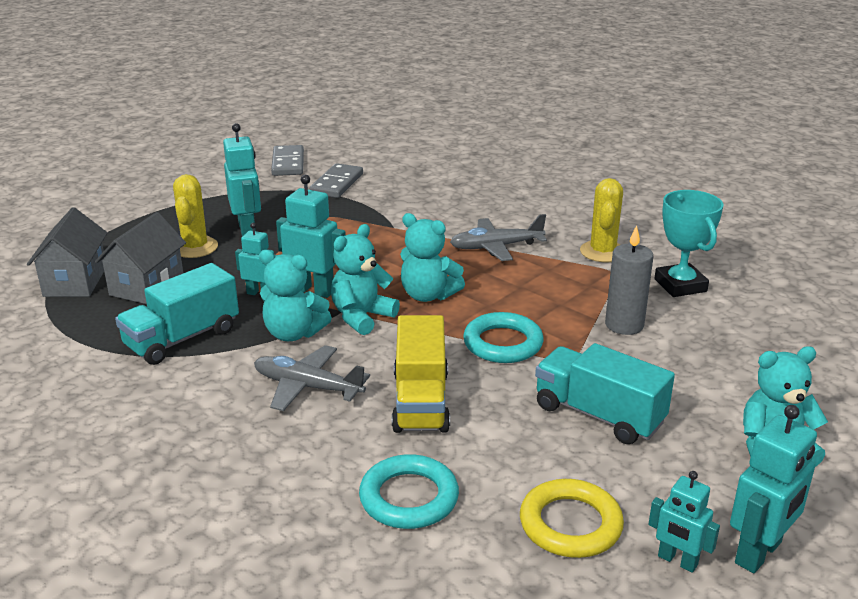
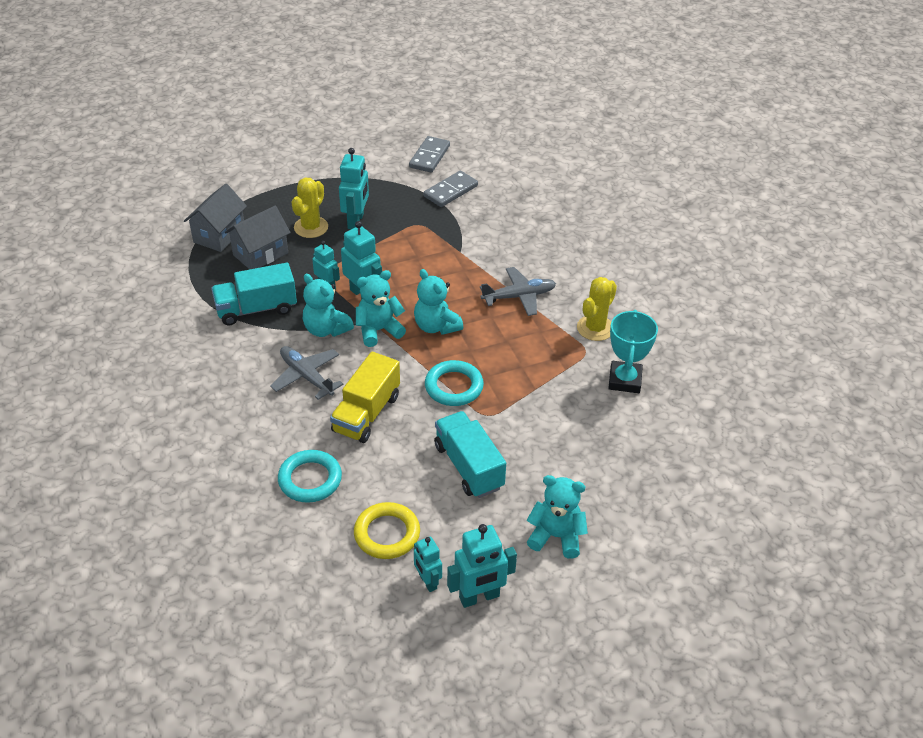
camera: 25 degrees right, 15 degrees up
grey plane [450,214,547,261] -> grey plane turned 150 degrees clockwise [480,267,556,316]
grey candle [605,225,654,335] -> none

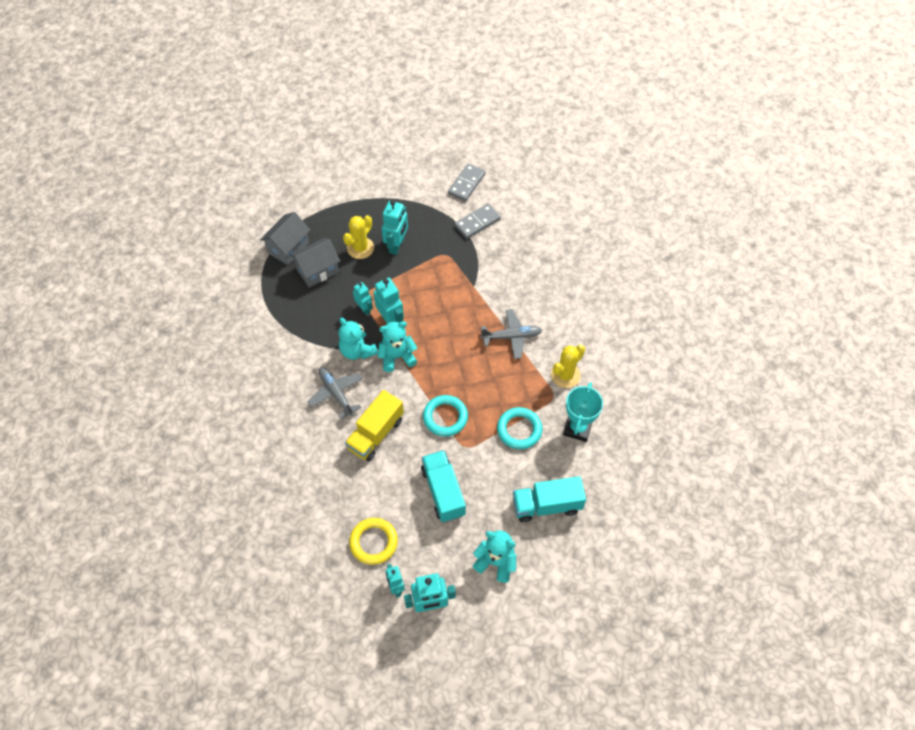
camera: 10 degrees right, 15 degrees up
turquoise truck [211,263,297,325] -> turquoise truck moved to [513,476,586,522]
turquoise ring [278,450,342,503] -> turquoise ring moved to [497,407,542,449]
turquoise teddy bear [414,269,463,335] -> none

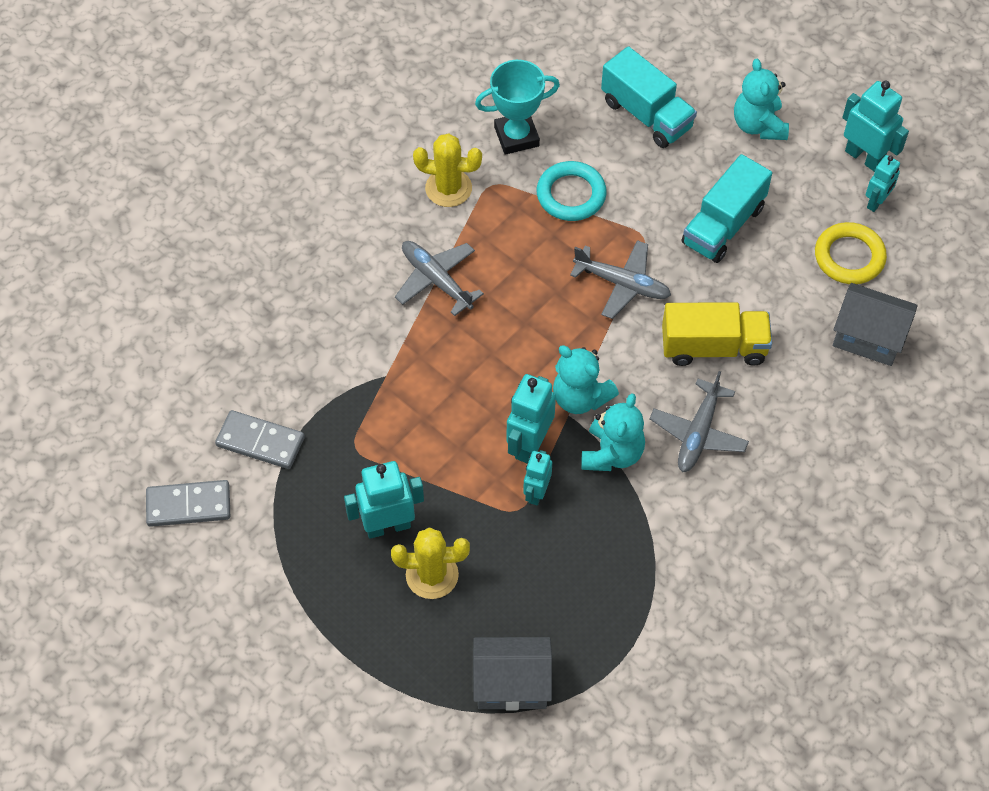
camera: 125 degrees left, 0 degrees up
grey house [290,238,340,287] -> grey house moved to [833,283,918,366]
turquoise ring [423,395,468,437] -> grey plane [570,240,671,319]

